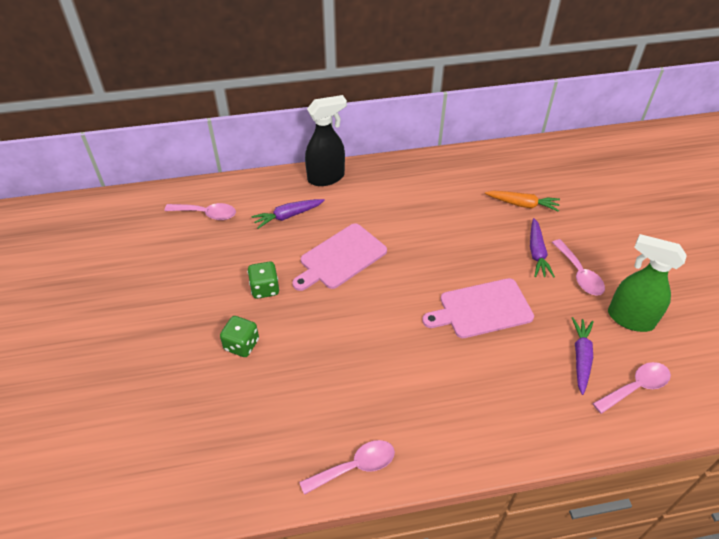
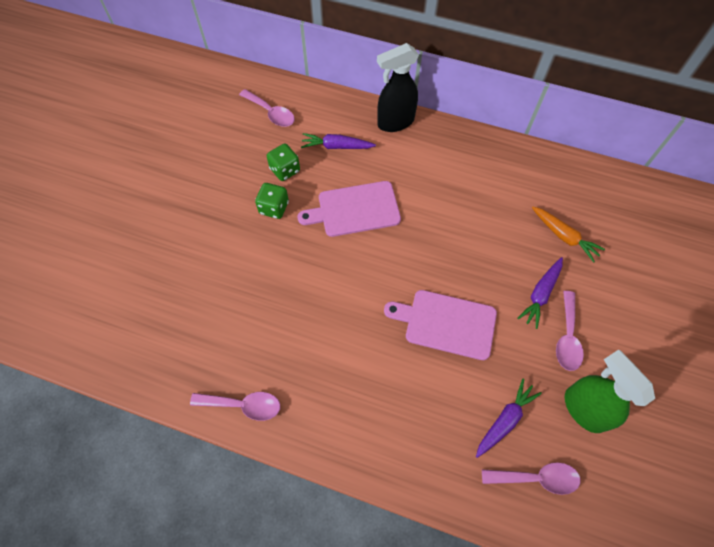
camera: 30 degrees right, 15 degrees up
green dice [220,316,259,357] -> green dice moved to [267,144,300,181]
black spray bottle [305,95,347,186] -> black spray bottle turned 150 degrees clockwise [377,43,419,132]

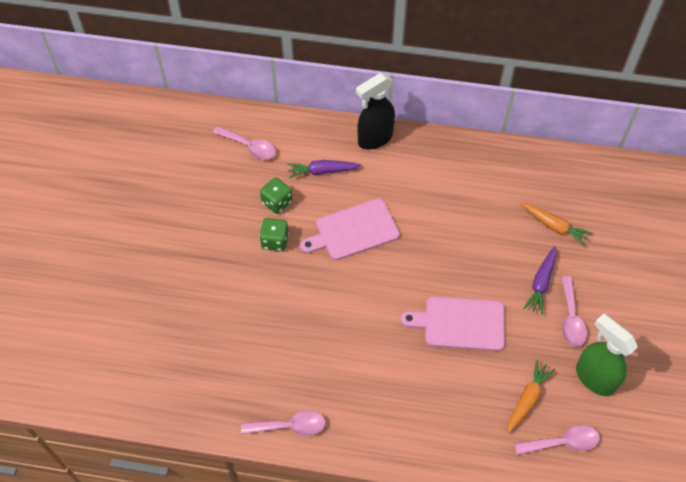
camera: 10 degrees left, 5 degrees down
purple carrot [476,378,542,458] -> orange carrot [507,360,555,433]

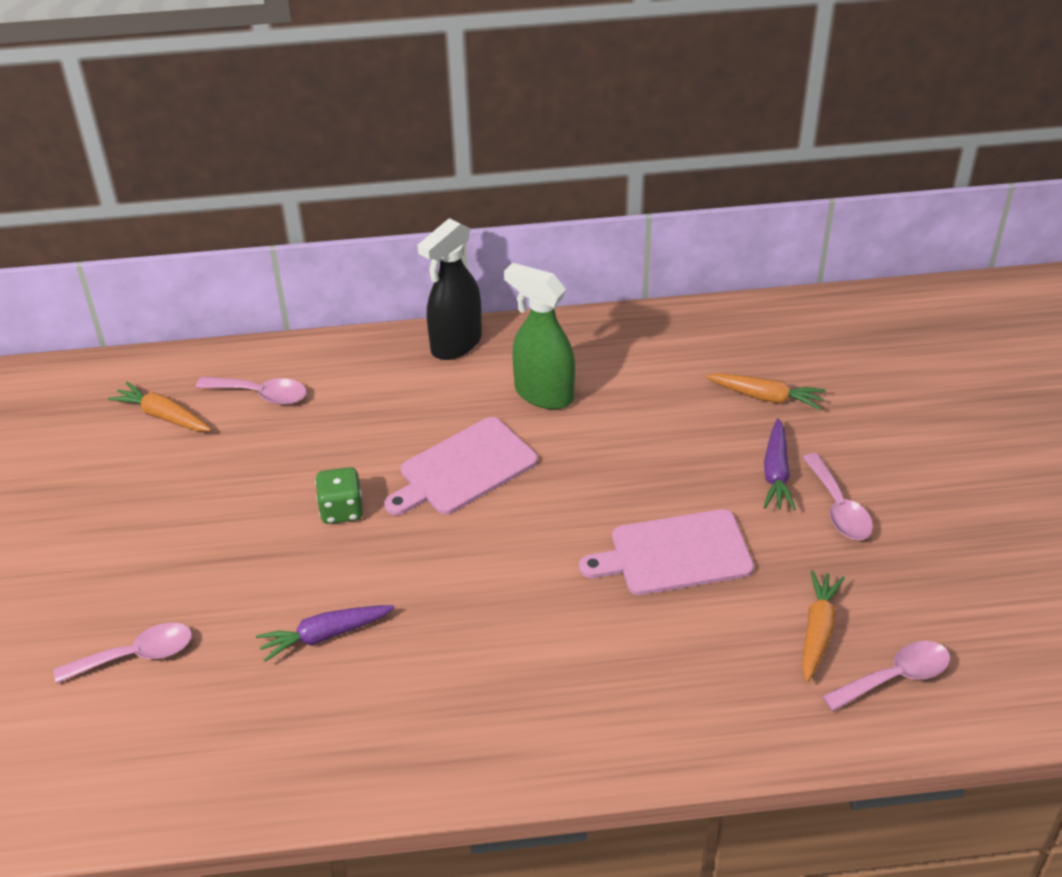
camera: 15 degrees left, 15 degrees down
pink spoon [241,410,326,436] -> pink spoon moved to [54,623,192,684]
green dice [260,177,292,214] -> none
purple carrot [287,160,361,178] -> purple carrot moved to [256,605,395,662]
green spray bottle [576,313,638,396] -> green spray bottle moved to [504,263,575,409]
none -> orange carrot [108,382,211,431]

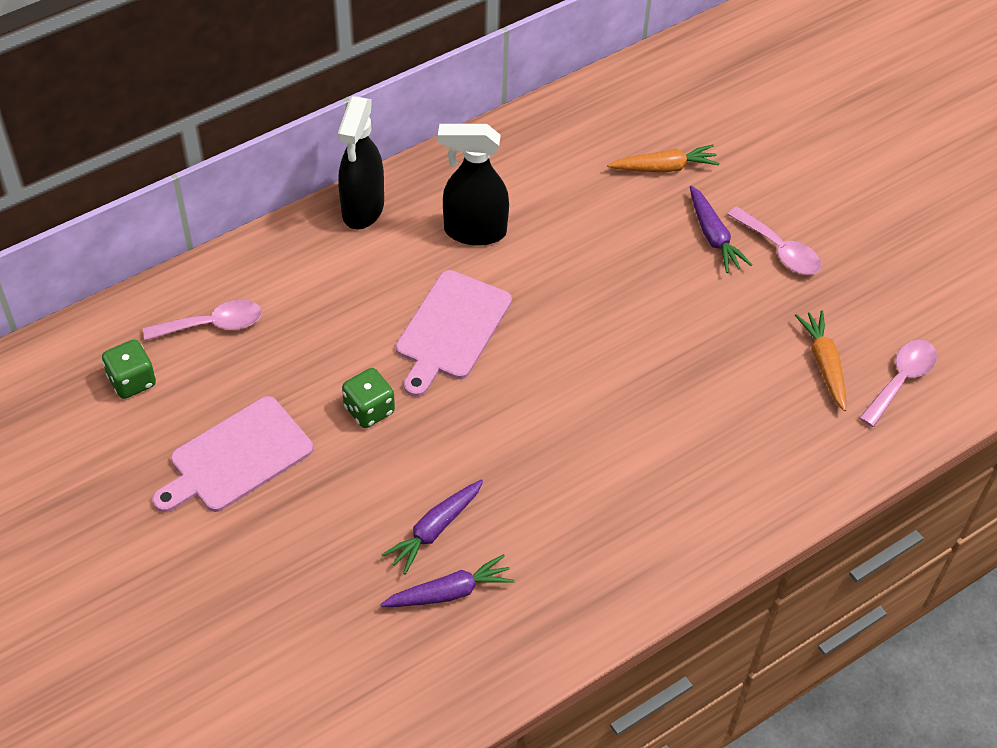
camera: 30 degrees left, 10 degrees up
pink spoon [54,623,192,684] -> none
orange carrot [108,382,211,431] -> green dice [102,340,156,399]
green spray bottle [504,263,575,409] -> black spray bottle [438,124,509,246]
pink cutting board [579,509,754,595] -> pink cutting board moved to [152,396,313,512]
none -> purple carrot [380,554,515,607]

